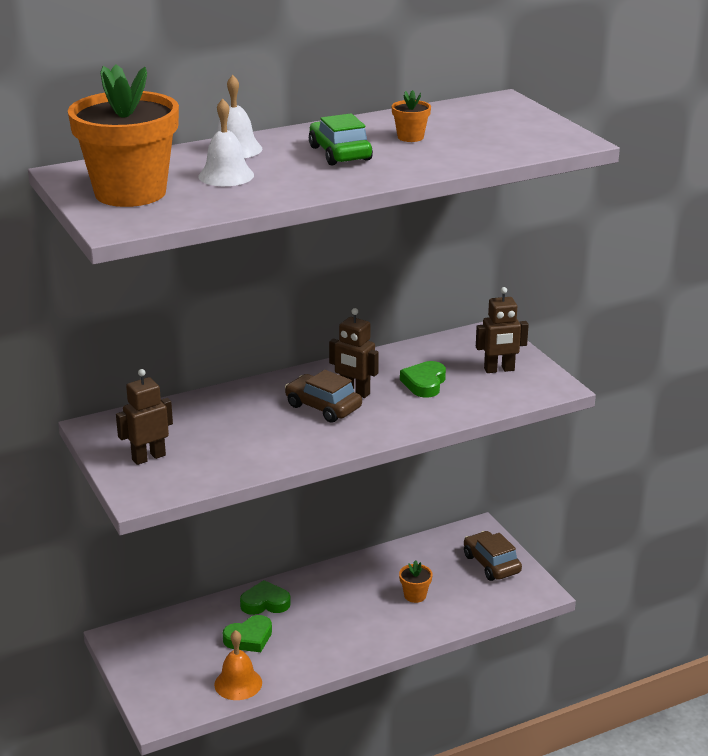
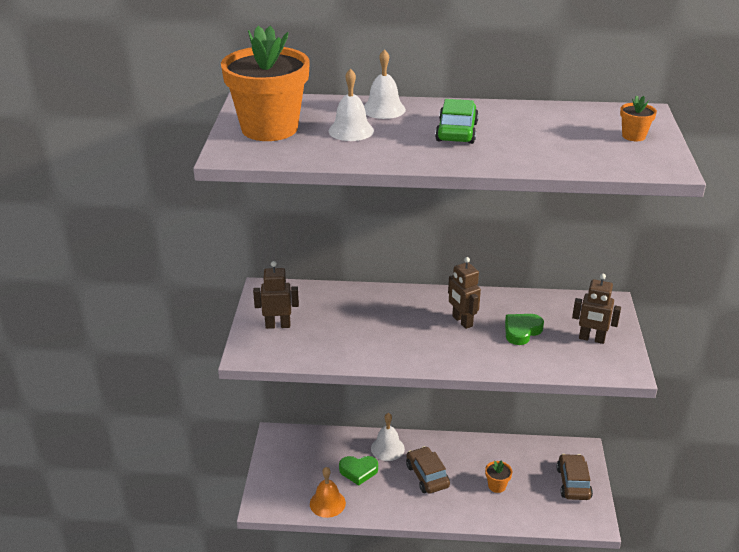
camera: 30 degrees right, 5 degrees up
green heart [240,580,291,615] -> white bell [371,413,405,461]
brown car [285,370,362,423] -> brown car moved to [406,446,450,494]
orange flower pot [392,90,431,142] -> orange flower pot moved to [620,95,657,141]

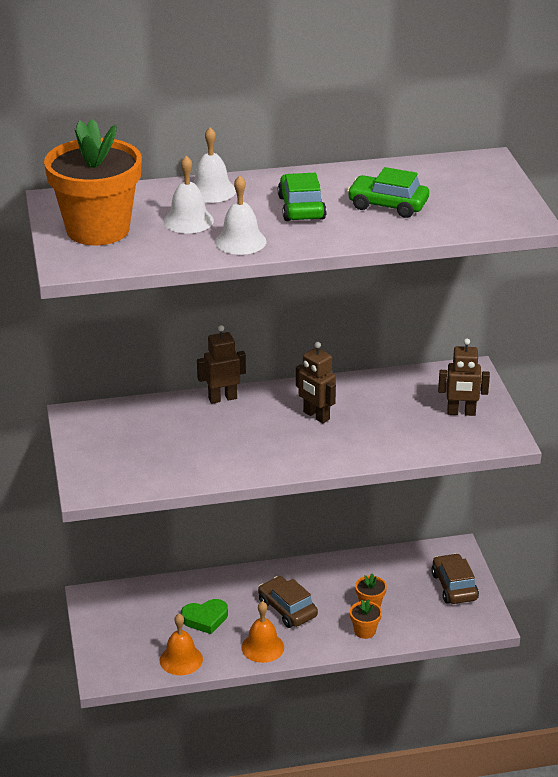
camera: 15 degrees left, 0 degrees up
brown robot [253,261,299,329] -> brown robot moved to [197,325,246,404]
white bell [371,413,405,461] -> white bell moved to [215,176,266,255]
green heart [505,314,544,345] -> none
orange flower pot [620,95,657,141] -> orange flower pot moved to [350,600,382,639]
none -> orange bell [241,601,284,663]
none -> green car [347,167,429,218]

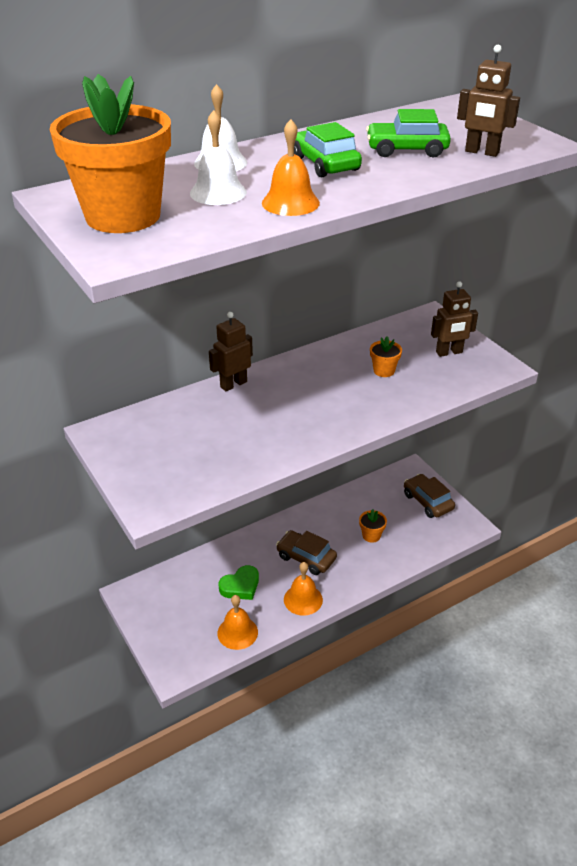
camera: 20 degrees left, 5 degrees up
white bell [215,176,266,255] -> orange bell [262,119,320,216]
brown robot [296,342,336,423] -> brown robot moved to [457,45,520,157]
orange flower pot [350,600,382,639] -> orange flower pot moved to [370,337,402,377]

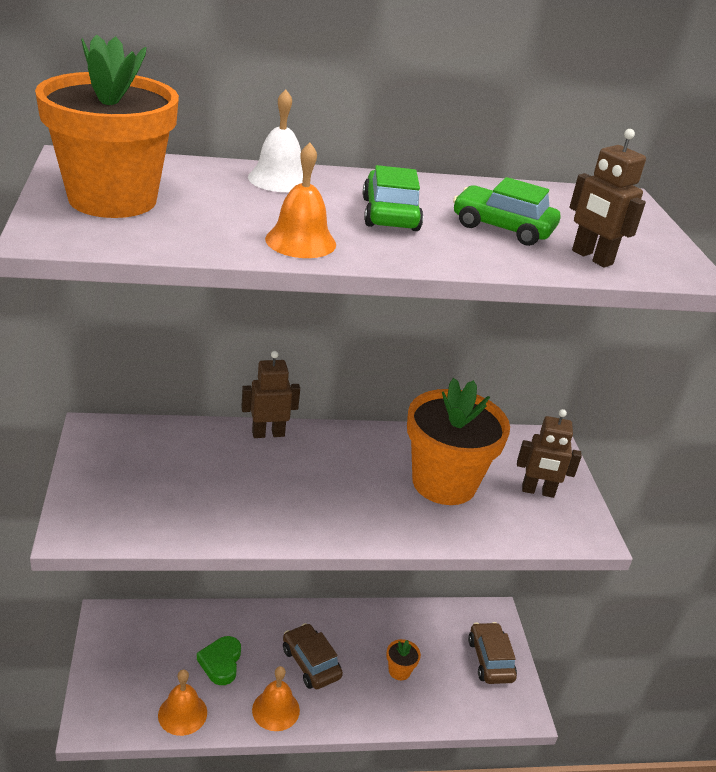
camera: 20 degrees right, 5 degrees down
white bell [190,110,247,205] -> none
green heart [219,565,259,600] -> green heart turned 105 degrees clockwise [197,636,241,685]
orange flower pot [370,337,402,377] -> orange flower pot [407,378,510,505], size x2.48

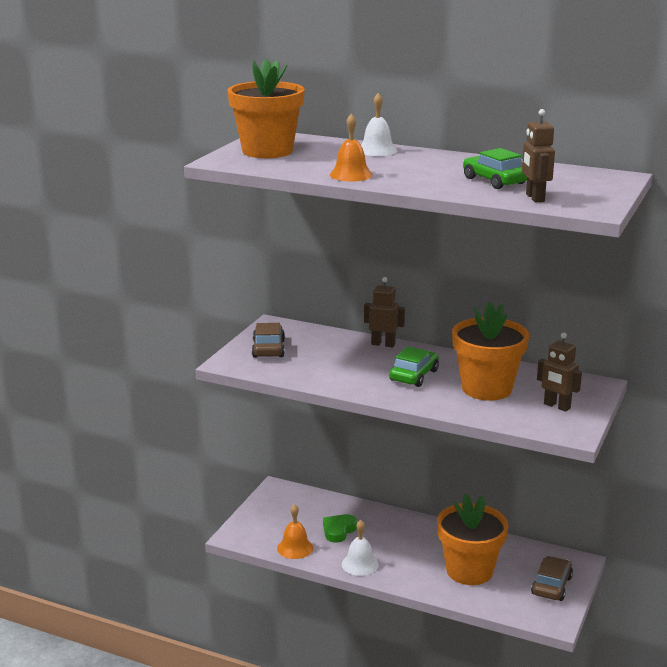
camera: 35 degrees right, 10 degrees down
orange bell [252,666,300,731] -> white bell [342,520,379,576]
brown car [283,623,343,689] -> brown car moved to [252,323,285,358]
green car [363,165,424,231] -> green car moved to [390,346,439,387]
orange flower pot [386,639,421,680] -> orange flower pot [437,494,509,585], size x2.48

